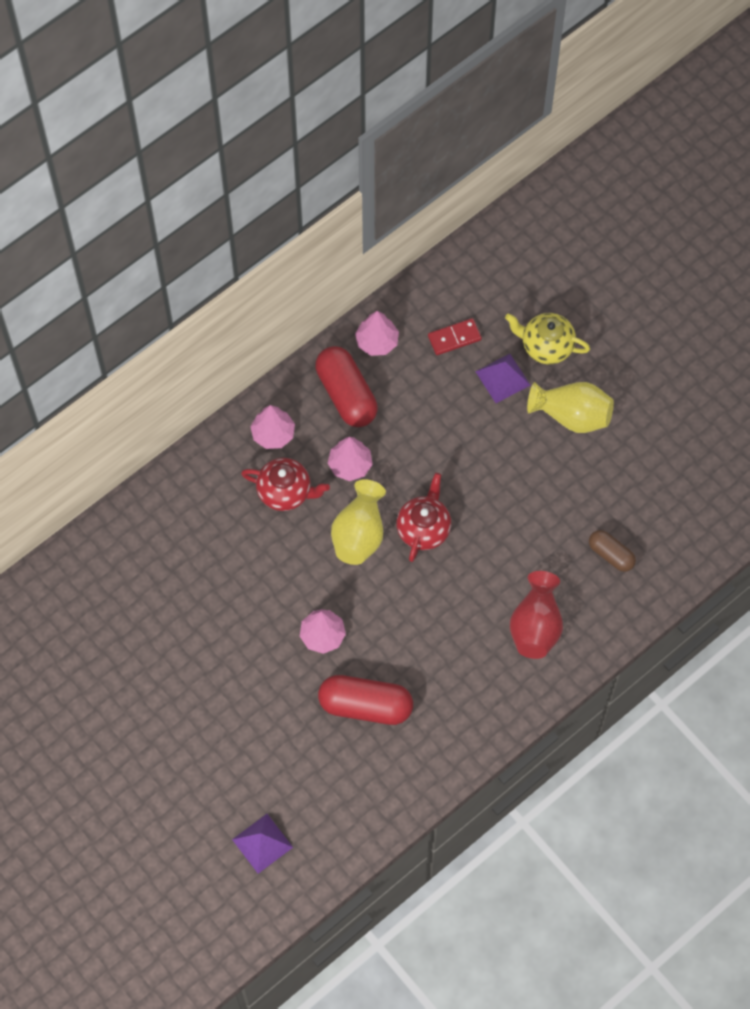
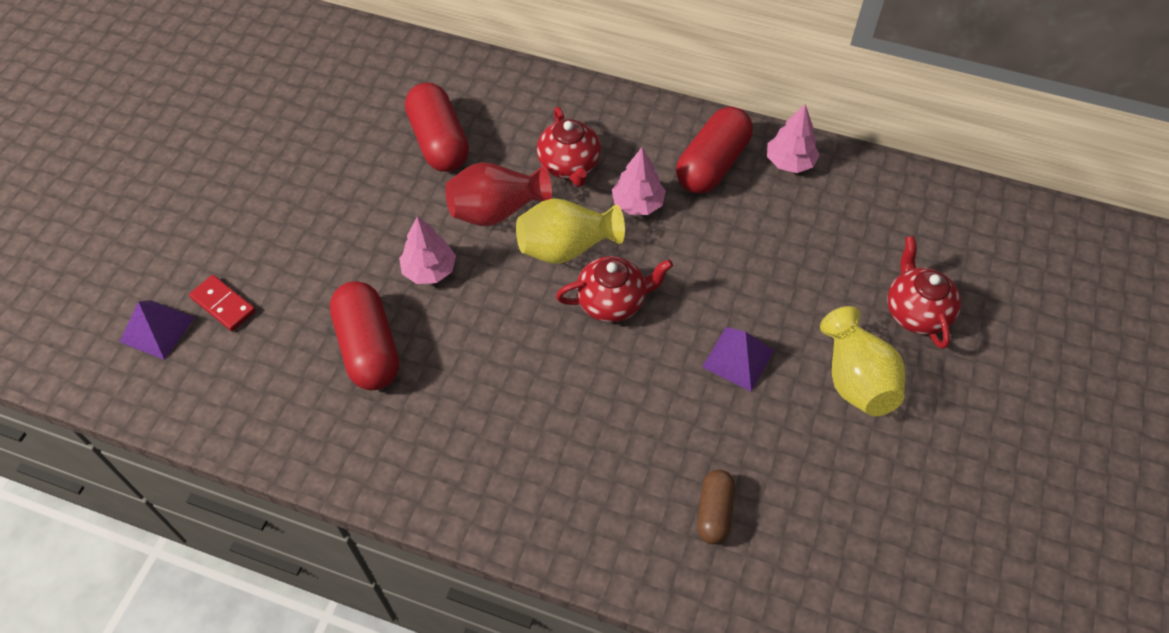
camera: 60 degrees right, 10 degrees down
pink tree [250,405,295,449] -> none
red domino [428,318,482,355] -> red domino moved to [189,275,256,331]
purple pyramid [475,354,530,403] -> purple pyramid moved to [702,327,775,391]
yellow teapot [505,313,590,364] -> red teapot [887,236,961,349]
red vase [510,571,563,659] -> red vase moved to [445,162,552,226]
none -> red capsule [405,83,469,172]

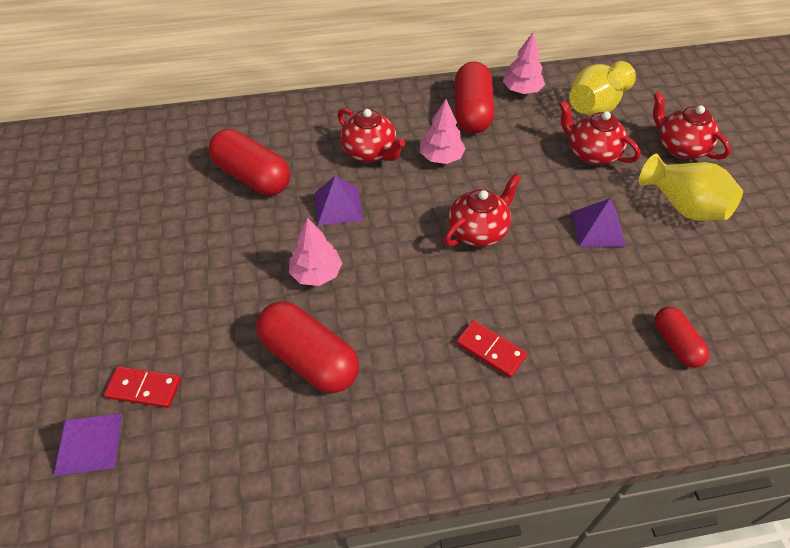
camera: 30 degrees left, 5 degrees down
red vase [445,162,552,226] -> purple pyramid [315,175,363,226]
yellow vase [516,198,625,264] -> yellow vase moved to [569,61,636,116]
brown capsule [697,470,735,544] -> red capsule [655,307,709,368]
none -> red domino [456,320,527,378]
none -> red teapot [559,100,641,165]

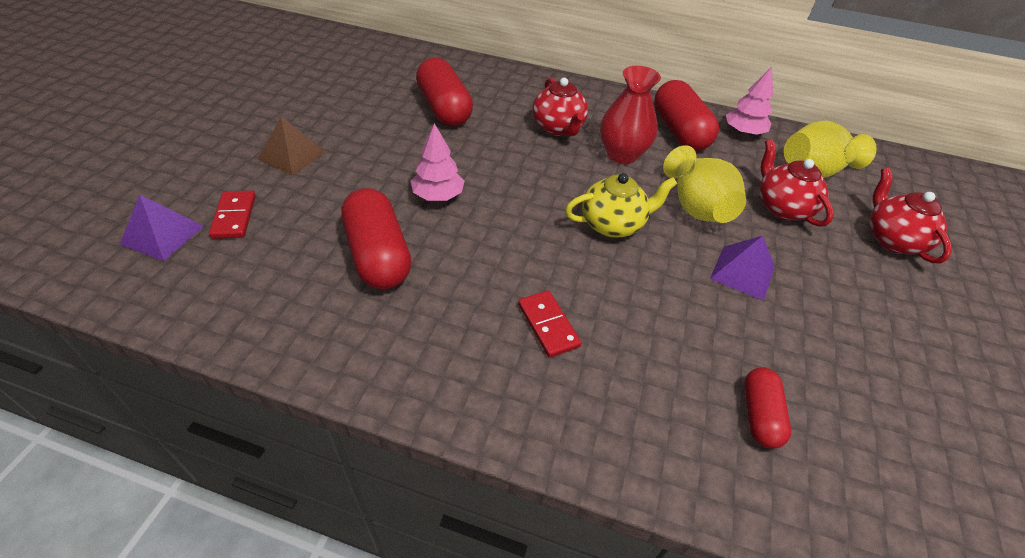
camera: 25 degrees right, 5 degrees down
red domino [104,366,181,408] -> red domino turned 45 degrees clockwise [209,191,256,239]
purple pyramid [315,175,363,226] -> none
pink tree [420,99,466,164] -> red vase [600,66,661,164]
red teapot [444,174,521,247] -> yellow teapot [565,173,677,238]
red capsule [455,61,494,134] -> red capsule turned 45 degrees counterclockwise [654,80,719,151]
yellow vase [639,154,743,221] -> yellow vase moved to [663,145,746,223]
none -> brown pyramid [258,117,326,176]

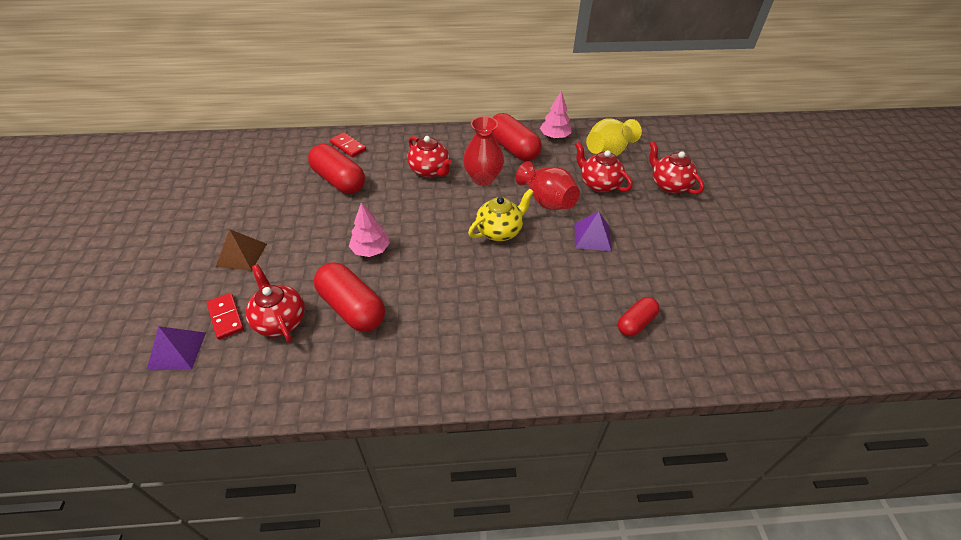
camera: 20 degrees left, 0 degrees up
red domino [518,290,581,358] -> red domino moved to [330,132,366,157]
yellow vase [663,145,746,223] -> red vase [516,161,580,210]
red capsule [744,367,791,448] -> red capsule turned 60 degrees clockwise [618,297,659,337]
none -> red teapot [246,264,305,343]

